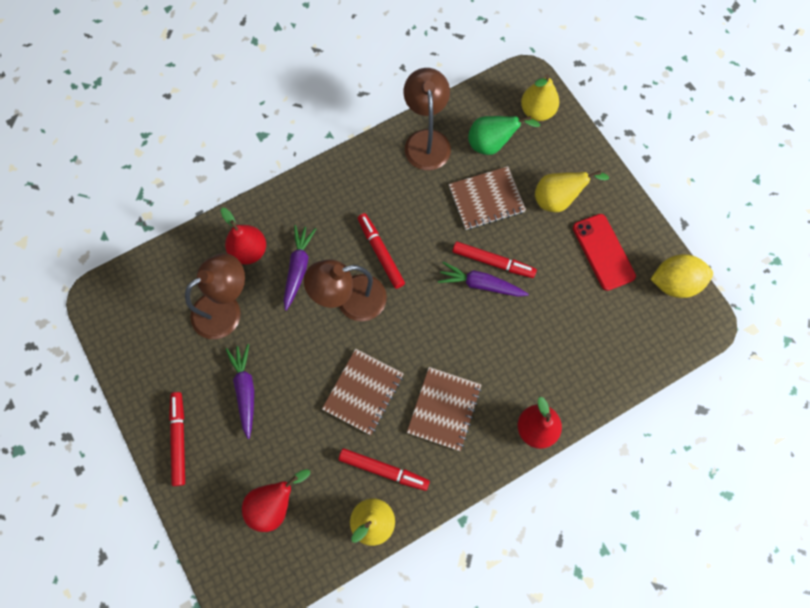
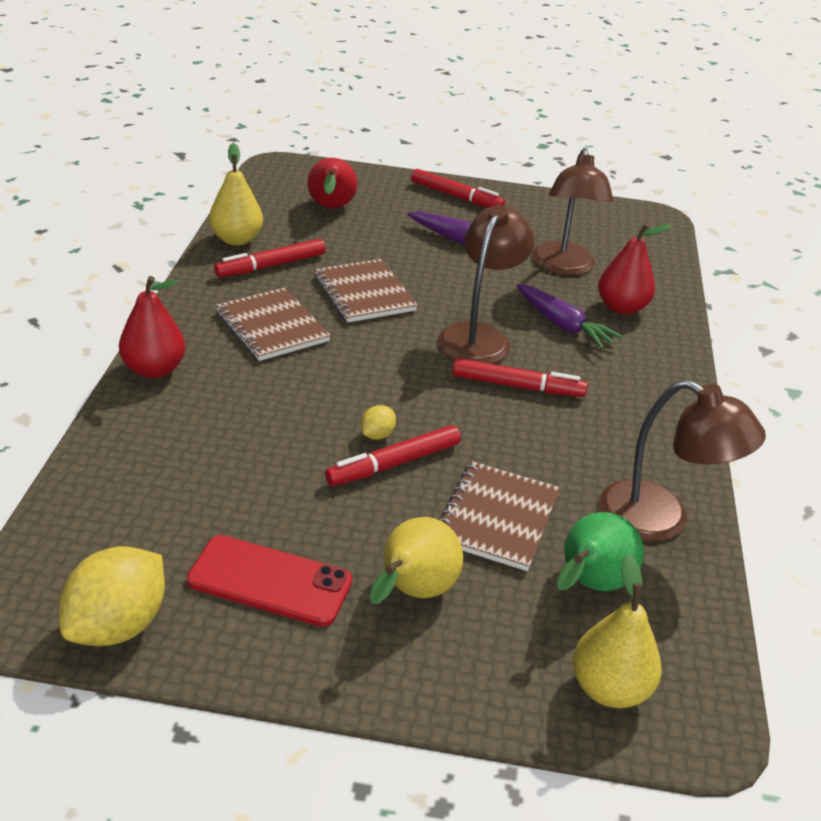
camera: 125 degrees right, 35 degrees down
purple carrot [438,262,529,297] -> yellow lemon [361,405,396,440]

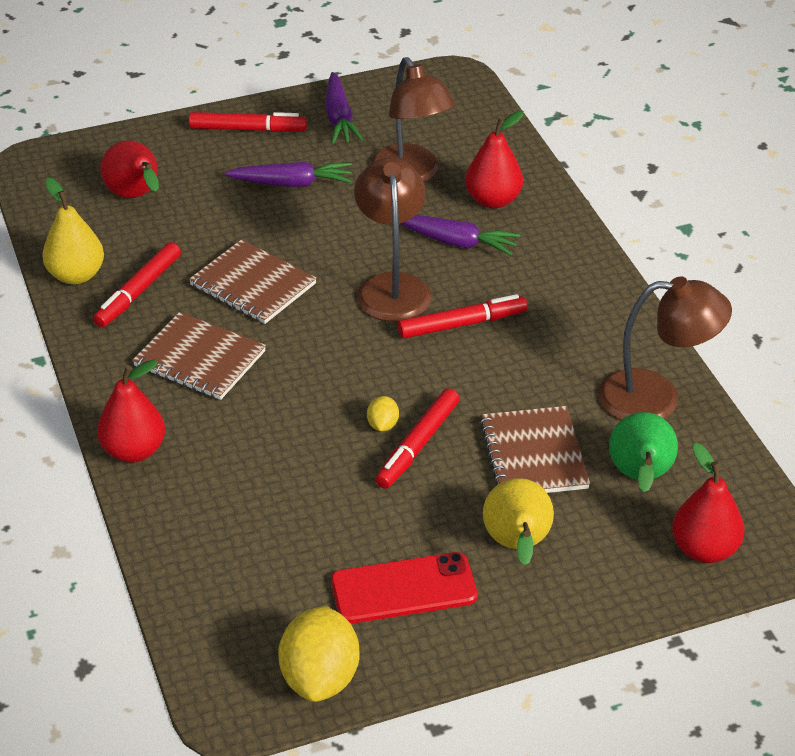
camera: 25 degrees left, 5 degrees up
yellow pear [573,554,662,708] -> red pear [672,443,745,563]
none -> purple carrot [325,72,363,144]

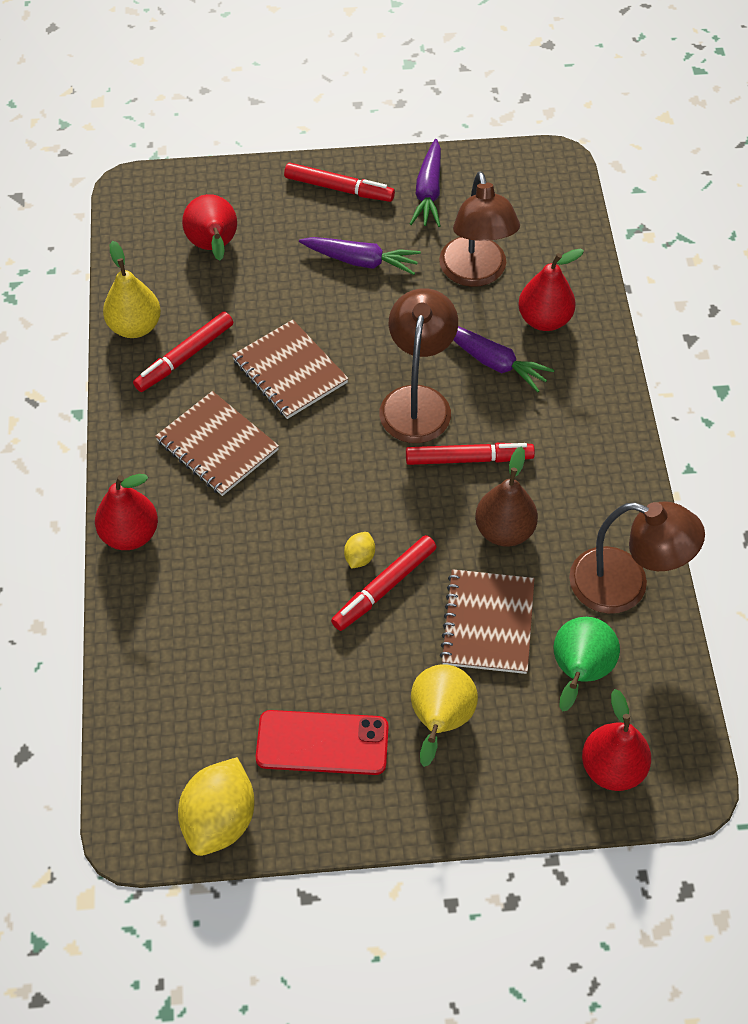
camera: 15 degrees right, 15 degrees up
none -> brown pear [475,447,538,546]

